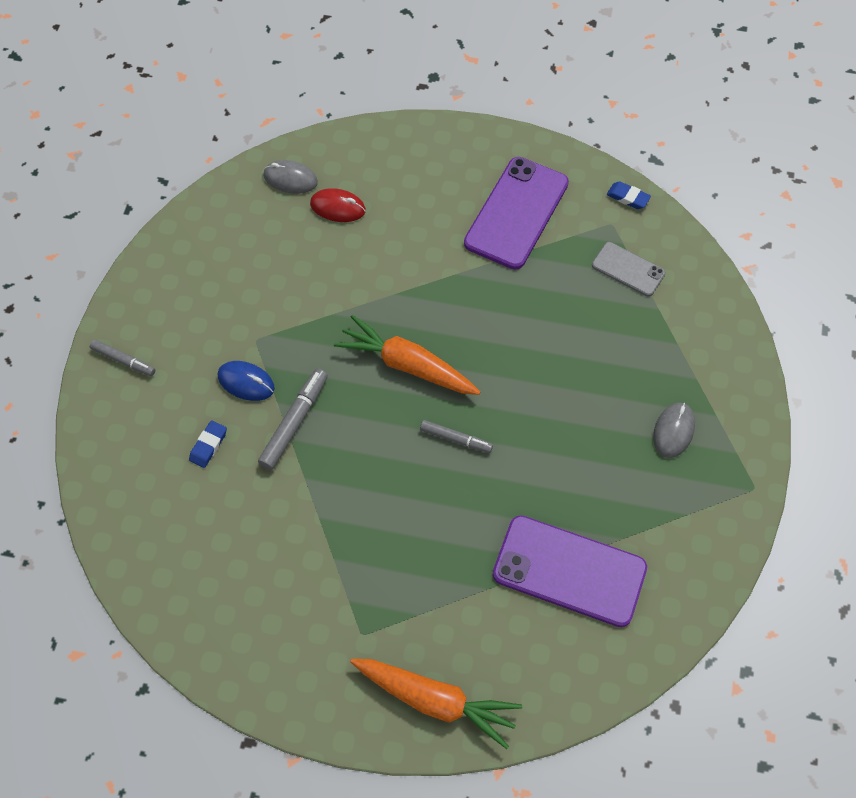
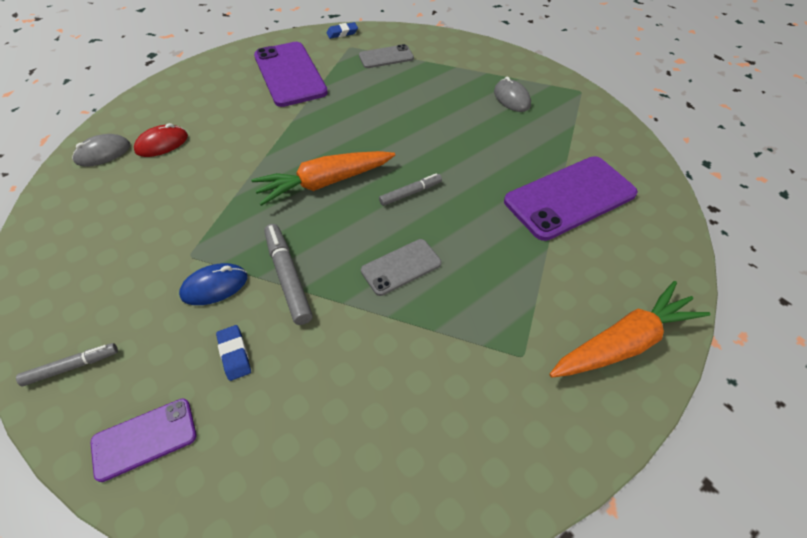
camera: 50 degrees left, 10 degrees down
none -> purple phone [91,398,196,482]
none -> grey phone [361,239,441,296]

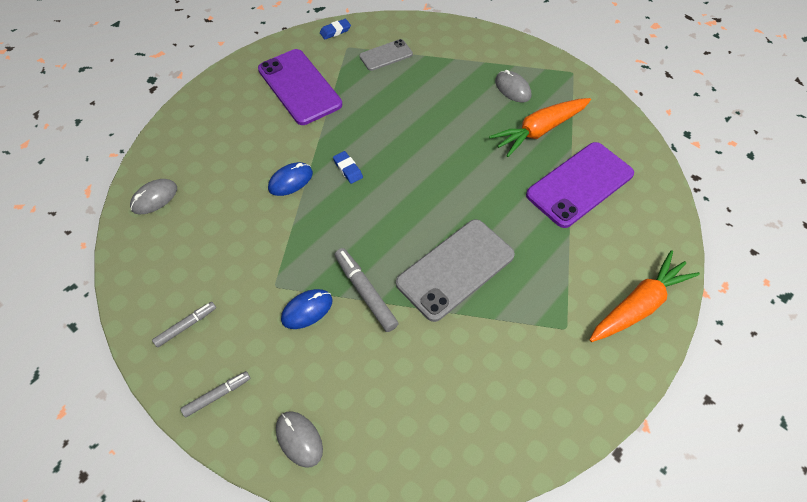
camera: 10 degrees left, 5 degrees up
purple phone [91,398,196,482] -> grey mouse [276,411,323,468]
red mouse [134,123,188,157] -> none
blue eraser [216,325,251,381] -> blue eraser moved to [333,151,363,184]
orange carrot [251,151,395,206] -> orange carrot moved to [489,98,591,157]
grey phone [361,239,441,296] -> grey phone [396,219,515,322], size x1.85
grey marker [379,173,442,206] -> grey marker moved to [152,302,216,348]
none -> blue mouse [268,162,313,196]

